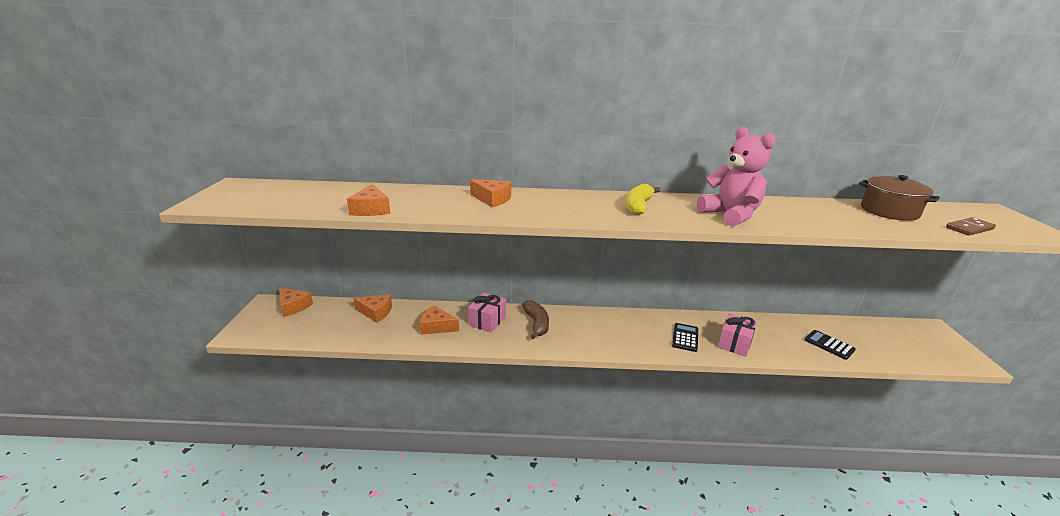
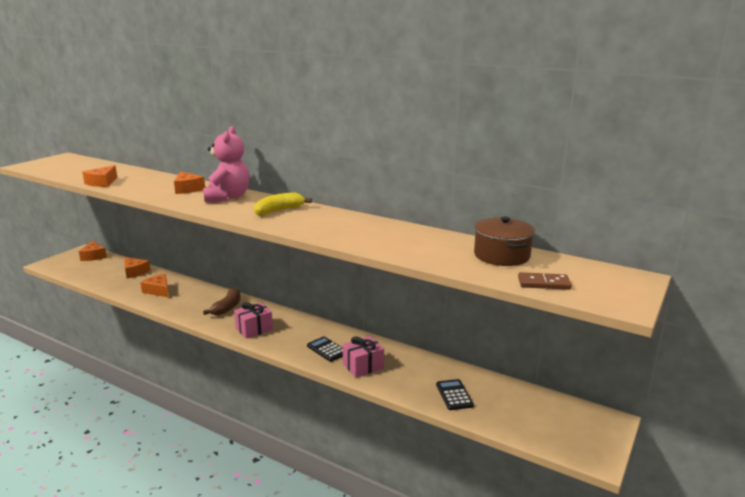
camera: 30 degrees right, 5 degrees down
pink gift [468,293,506,332] -> pink gift moved to [234,302,273,339]
black calculator [672,323,698,352] -> black calculator turned 90 degrees counterclockwise [307,336,343,362]
pink teddy bear [697,127,776,226] -> pink teddy bear moved to [203,126,250,202]

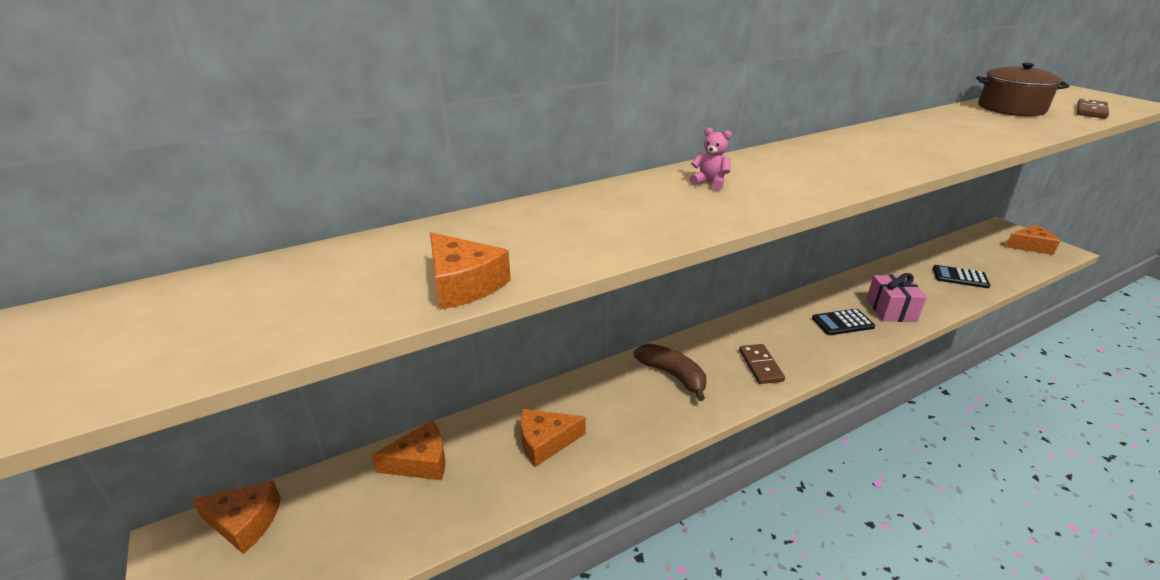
camera: 60 degrees left, 10 degrees up
orange cheese [174,171,205,194] -> orange cheese moved to [1005,225,1060,255]
pink teddy bear [203,126,250,202] -> pink teddy bear [689,127,732,190], size x0.41
pink gift [234,302,273,339] -> brown domino [739,344,785,384]
yellow banana [254,192,312,216] -> none

